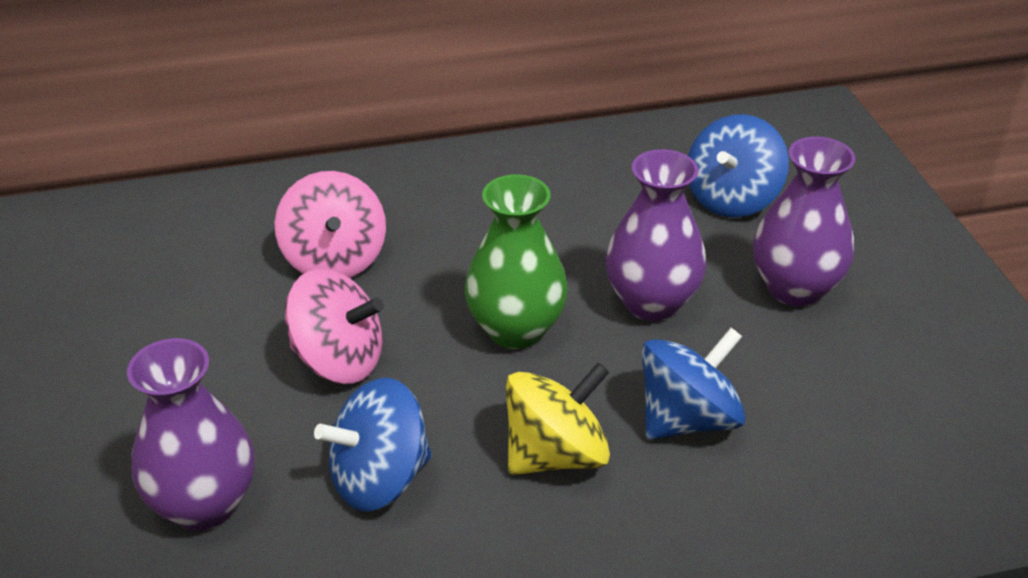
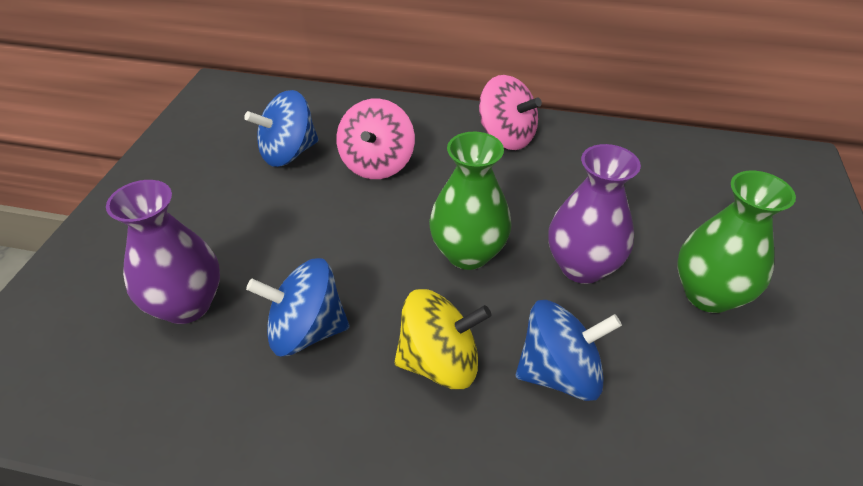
camera: 25 degrees right, 5 degrees up
pink spinning top [285,269,384,384] -> pink spinning top moved to [479,75,542,150]
blue spinning top [688,114,789,217] -> blue spinning top moved to [244,90,319,167]
purple vase [753,137,855,307] -> green vase [677,171,796,313]

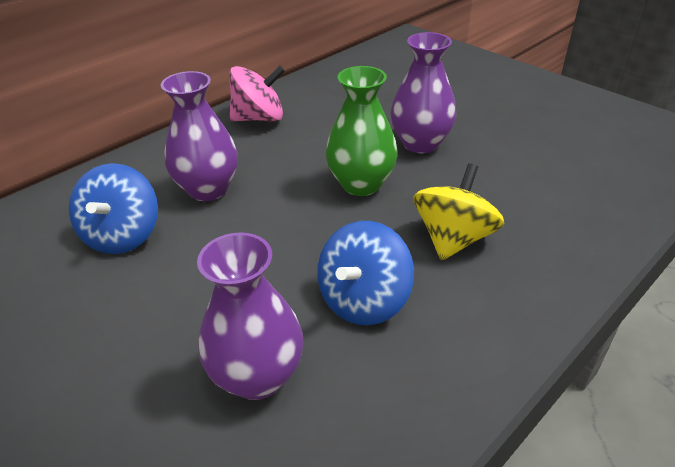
camera: 55 degrees left, 5 degrees down
pink spinning top [336,99,415,179] -> purple vase [161,71,238,201]
blue spinning top [516,300,622,401] -> none
green vase [677,171,796,313] -> none

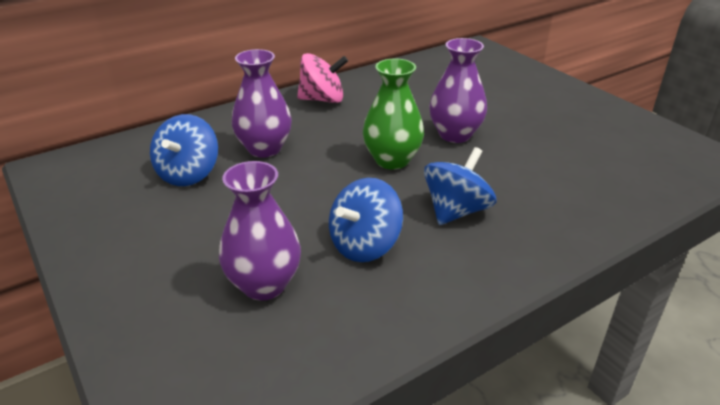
camera: 10 degrees right, 5 degrees down
yellow spinning top [414,163,504,261] -> blue spinning top [424,147,497,225]

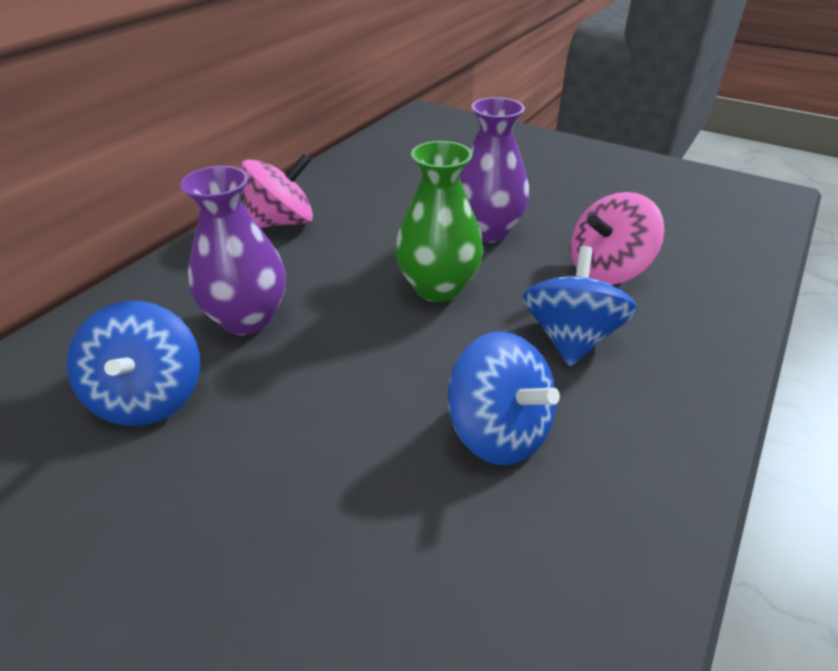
camera: 25 degrees left, 5 degrees up
purple vase [219,161,301,301] -> none
blue spinning top [329,178,403,262] -> blue spinning top turned 60 degrees counterclockwise [448,331,560,465]
none -> pink spinning top [571,192,665,285]

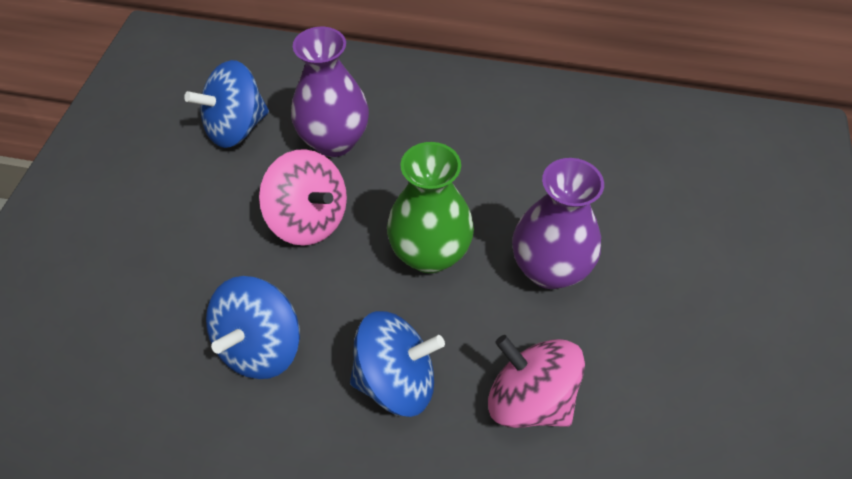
camera: 70 degrees right, 15 degrees up
pink spinning top [241,154,313,228] -> pink spinning top moved to [259,149,347,246]

